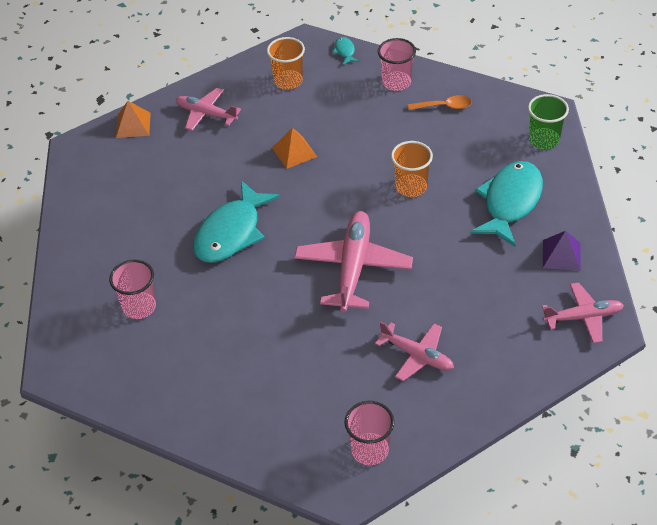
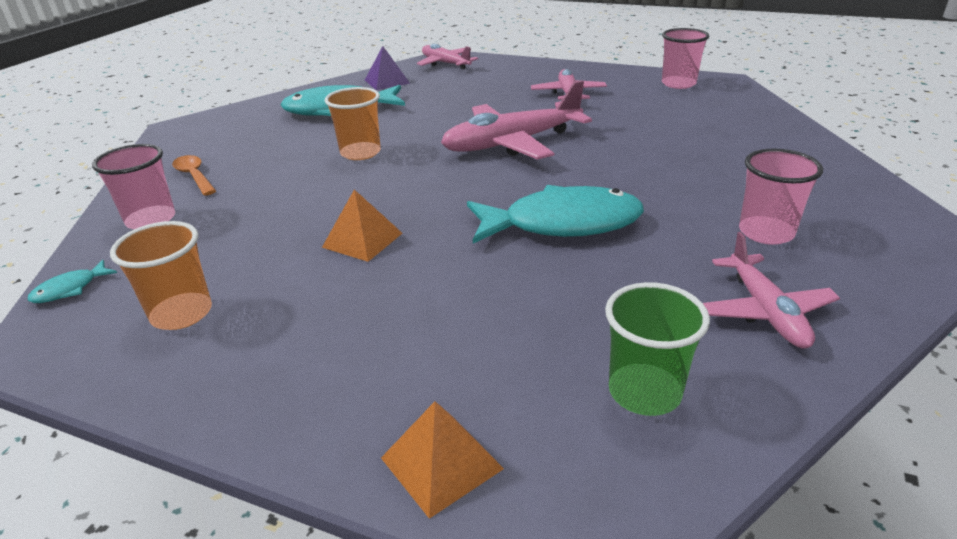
camera: 125 degrees left, 15 degrees down
pink plane [176,88,241,131] -> pink plane moved to [703,232,840,348]
green cup [528,94,569,149] -> green cup moved to [605,282,710,416]

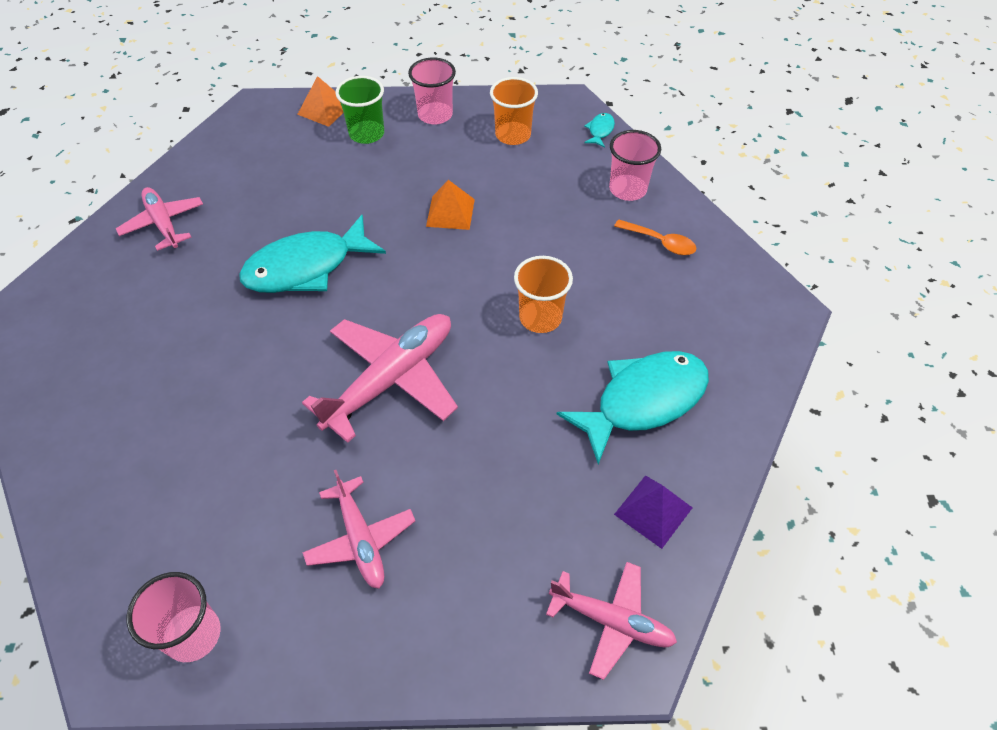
camera: 155 degrees right, 20 degrees up
green cup [605,282,710,416] -> green cup moved to [336,76,384,144]
pink cup [739,149,823,245] -> pink cup moved to [408,57,456,125]

